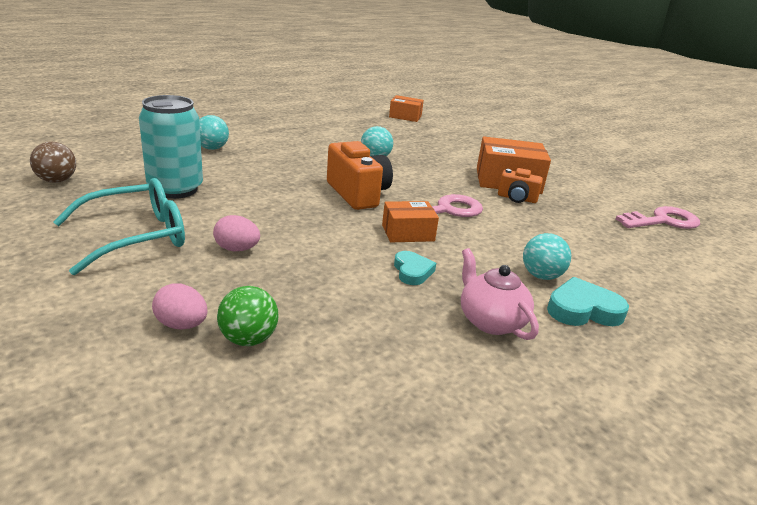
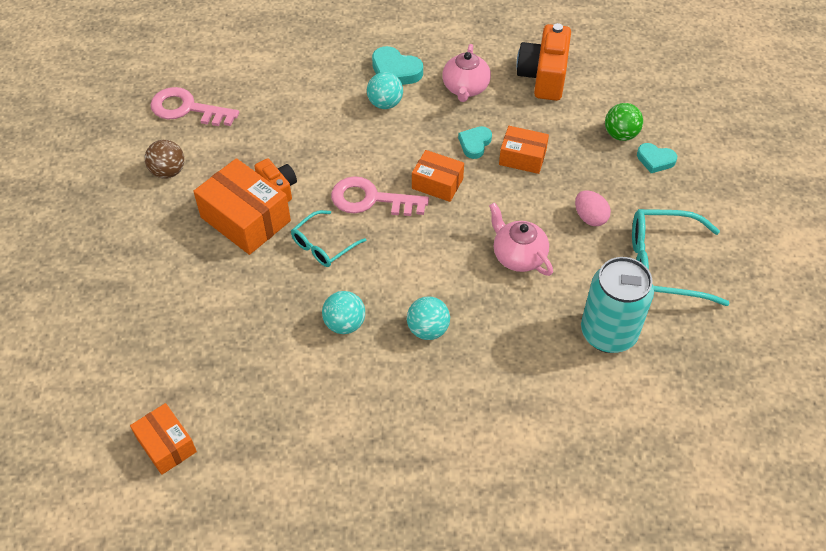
camera: 140 degrees left, 25 degrees up
brown ball [30,142,76,183] -> brown ball moved to [145,140,184,179]
pink egg [152,283,207,330] -> turquoise heart [637,143,677,173]
turquoise ball [199,115,229,150] -> turquoise ball moved to [407,297,450,340]
orange camera [327,141,393,210] -> orange camera moved to [516,23,571,101]
none -> turquoise glasses [291,210,366,267]
none -> pink teapot [489,202,553,276]
none -> orange box [499,126,549,174]

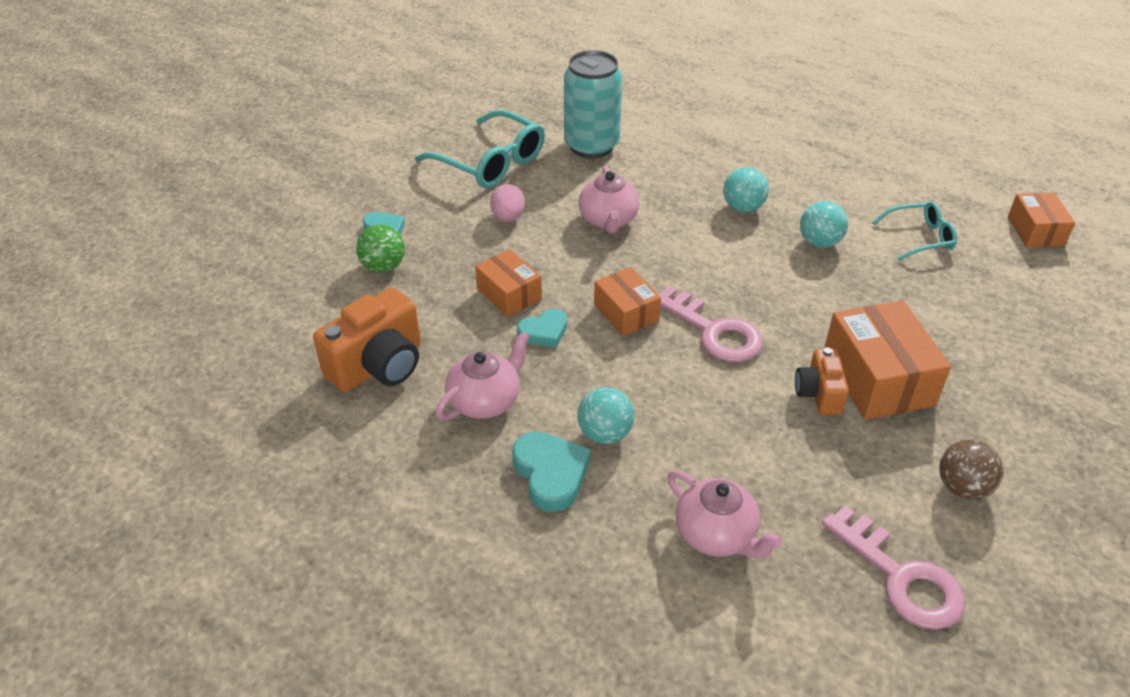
camera: 145 degrees left, 10 degrees down
turquoise glasses [291,210,366,267] -> turquoise glasses moved to [872,201,957,261]
none -> pink teapot [667,470,783,558]

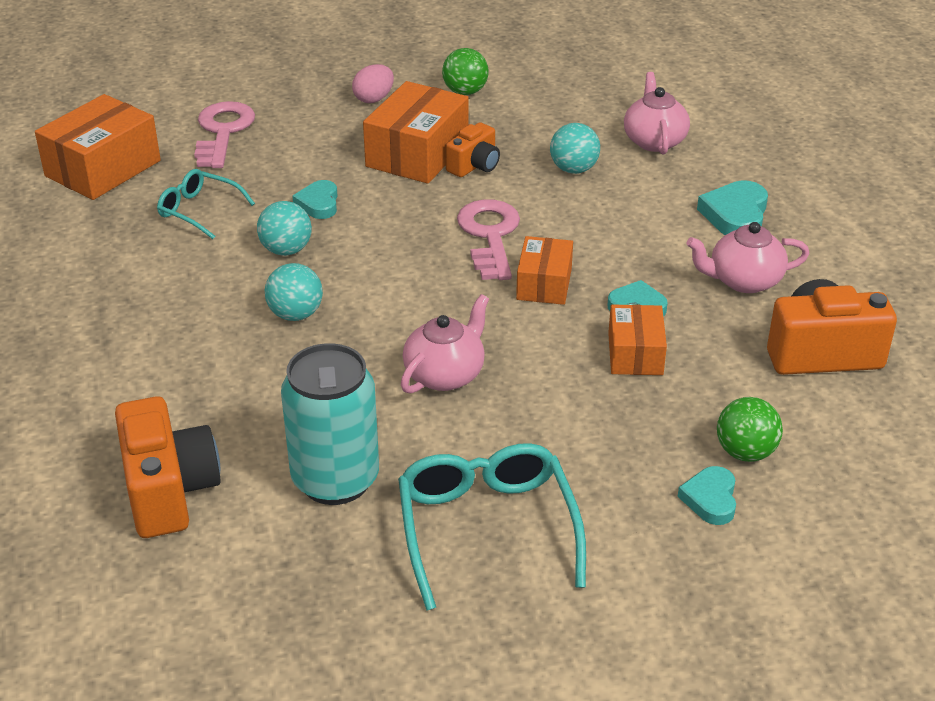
camera: 140 degrees left, 5 degrees down
pink egg [490,184,525,222] -> pink egg moved to [352,64,394,103]
turquoise ball [577,387,634,444] -> turquoise ball moved to [550,123,600,174]
pink key [822,505,965,630] -> pink key moved to [194,101,255,168]
brown ball [939,439,1004,500] -> green ball [442,48,489,95]
orange box [1008,193,1075,247] -> orange box [35,94,161,200], size x1.66
none -> orange camera [115,396,221,538]
none -> turquoise heart [292,180,337,219]

